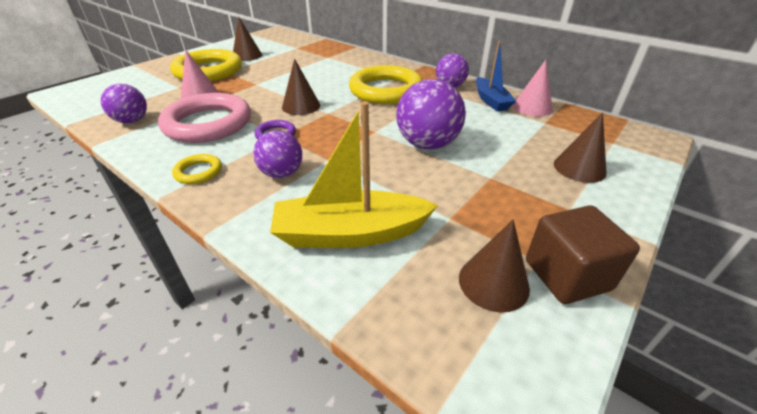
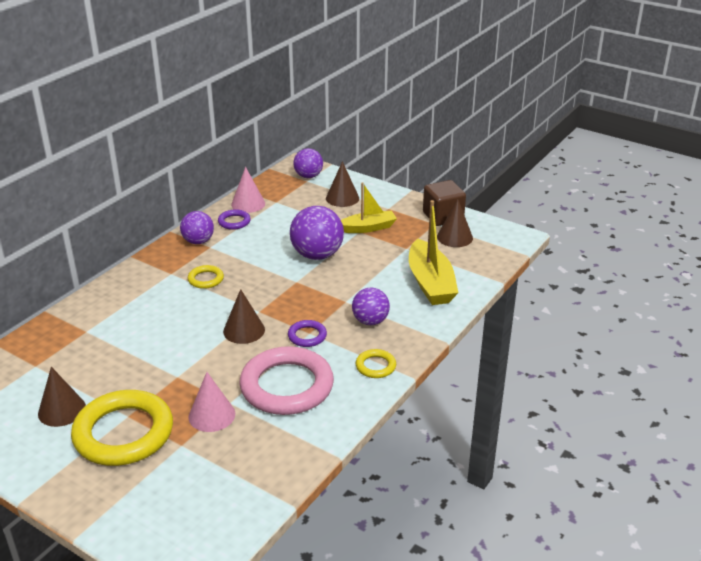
camera: 95 degrees left, 5 degrees down
purple ball [101,84,147,124] -> purple ball moved to [293,148,323,178]
yellow ring [349,65,423,104] -> yellow ring [188,265,224,289], size x0.45
blue boat [476,41,516,112] -> purple ring [218,209,251,230]
none -> yellow boat [341,182,397,233]

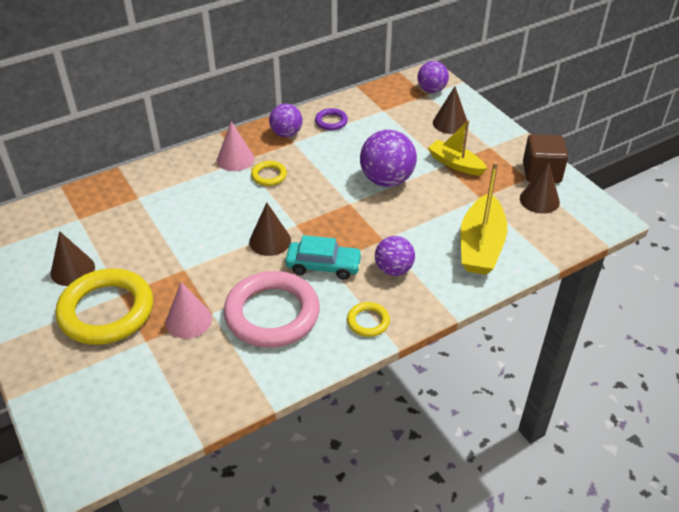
camera: 25 degrees right, 10 degrees up
pink cone [231,167,265,213] -> pink cone moved to [217,121,254,171]
purple ring [288,320,327,347] -> turquoise car [285,235,363,279]
yellow boat [341,182,397,233] -> yellow boat turned 150 degrees counterclockwise [428,120,487,175]

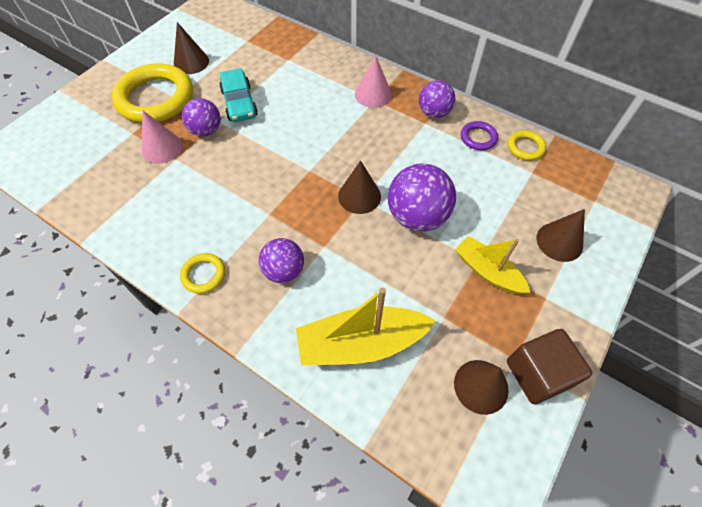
camera: 65 degrees right, 15 degrees up
pink ring [224,271,320,348] -> none
brown cone [249,202,291,256] -> brown cone moved to [338,160,381,214]
yellow ring [251,161,287,186] -> yellow ring moved to [508,130,546,160]
turquoise car [285,235,363,279] -> turquoise car moved to [219,68,258,122]
purple ball [417,61,449,93] -> purple ball moved to [182,98,221,137]
yellow boat [428,120,487,175] -> yellow boat turned 60 degrees counterclockwise [455,236,531,294]

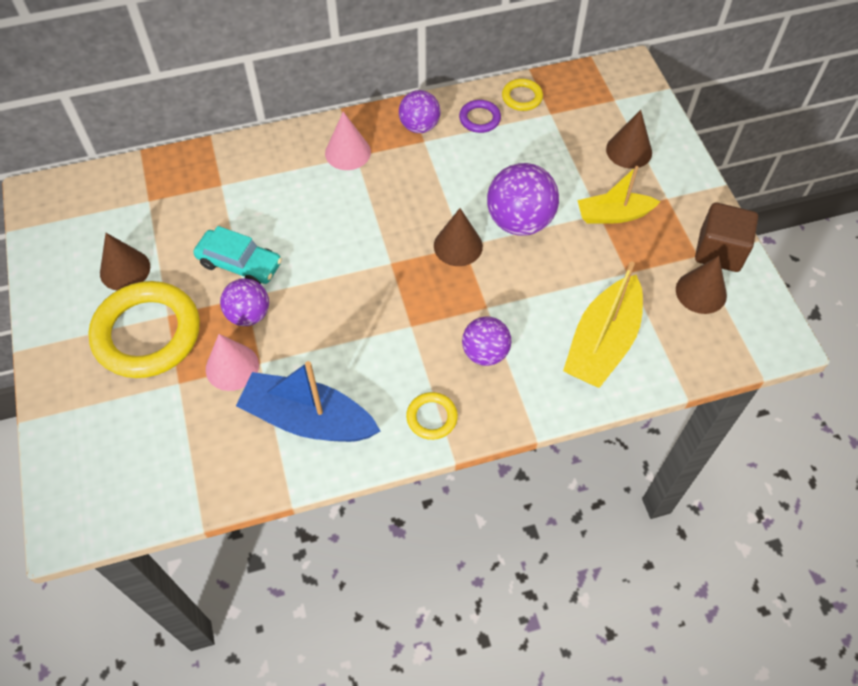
camera: 50 degrees left, 0 degrees up
none -> blue boat [236,361,380,442]

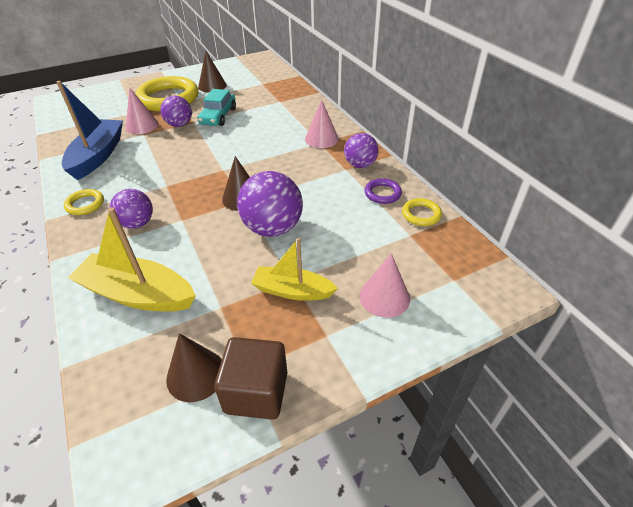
camera: 80 degrees right, 15 degrees down
yellow boat [577,166,660,224] -> yellow boat turned 60 degrees counterclockwise [251,238,338,301]
brown cone [606,110,652,169] -> pink cone [359,253,410,318]

